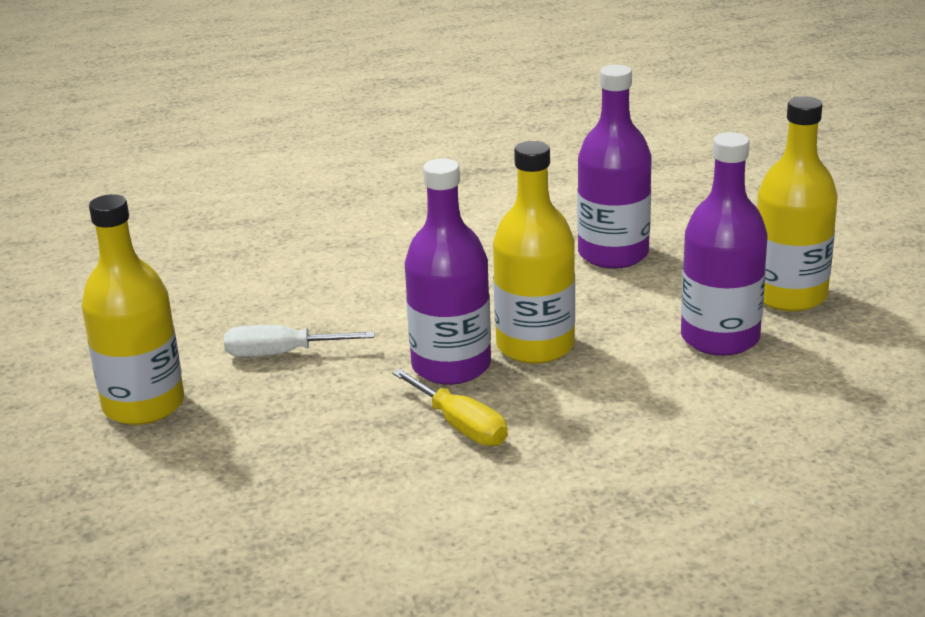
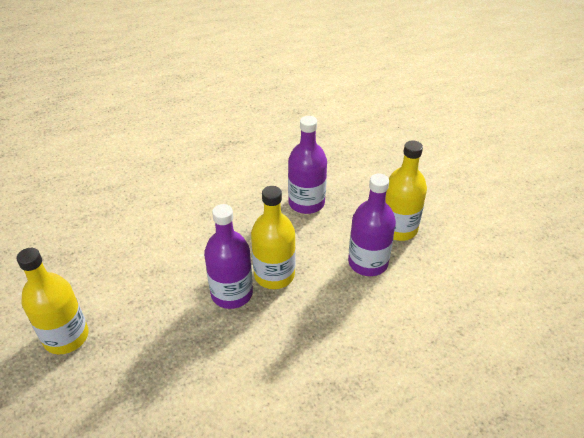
camera: 10 degrees left, 15 degrees up
white screwdriver [224,325,374,357] -> none
yellow screwdriver [392,369,508,446] -> none

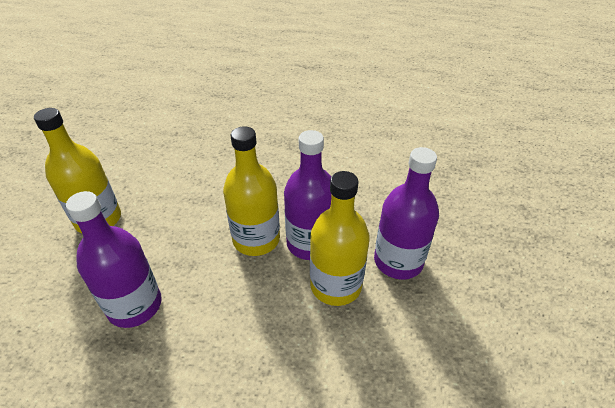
camera: 145 degrees left, 0 degrees up
yellow bottle [17,248,89,355] -> yellow bottle moved to [310,171,370,306]
purple bottle [348,174,396,276] -> purple bottle moved to [374,147,439,280]

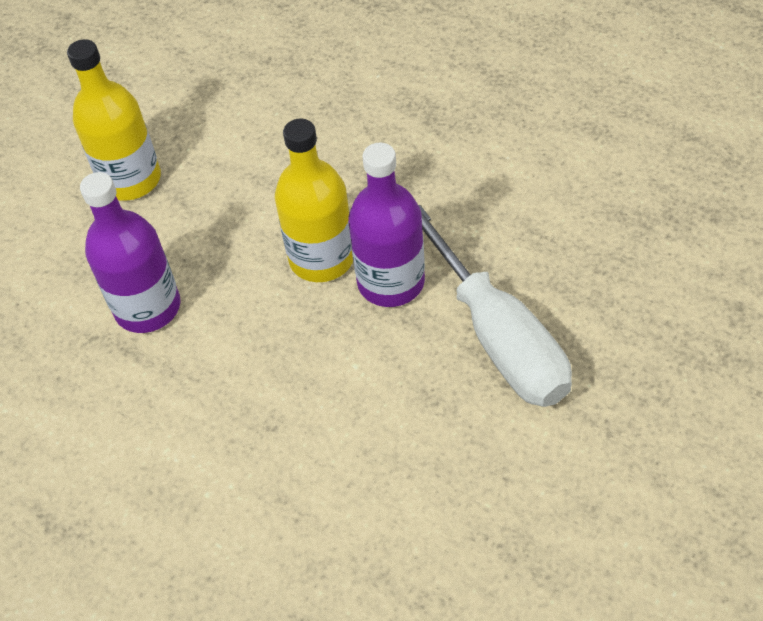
camera: 25 degrees right, 10 degrees up
yellow bottle [310,171,370,306] -> none
purple bottle [374,147,439,280] -> white screwdriver [418,205,572,407]

